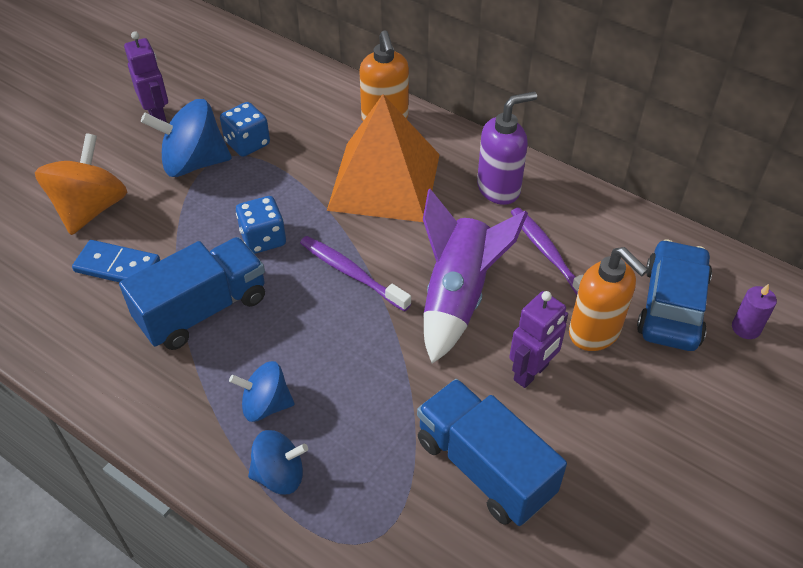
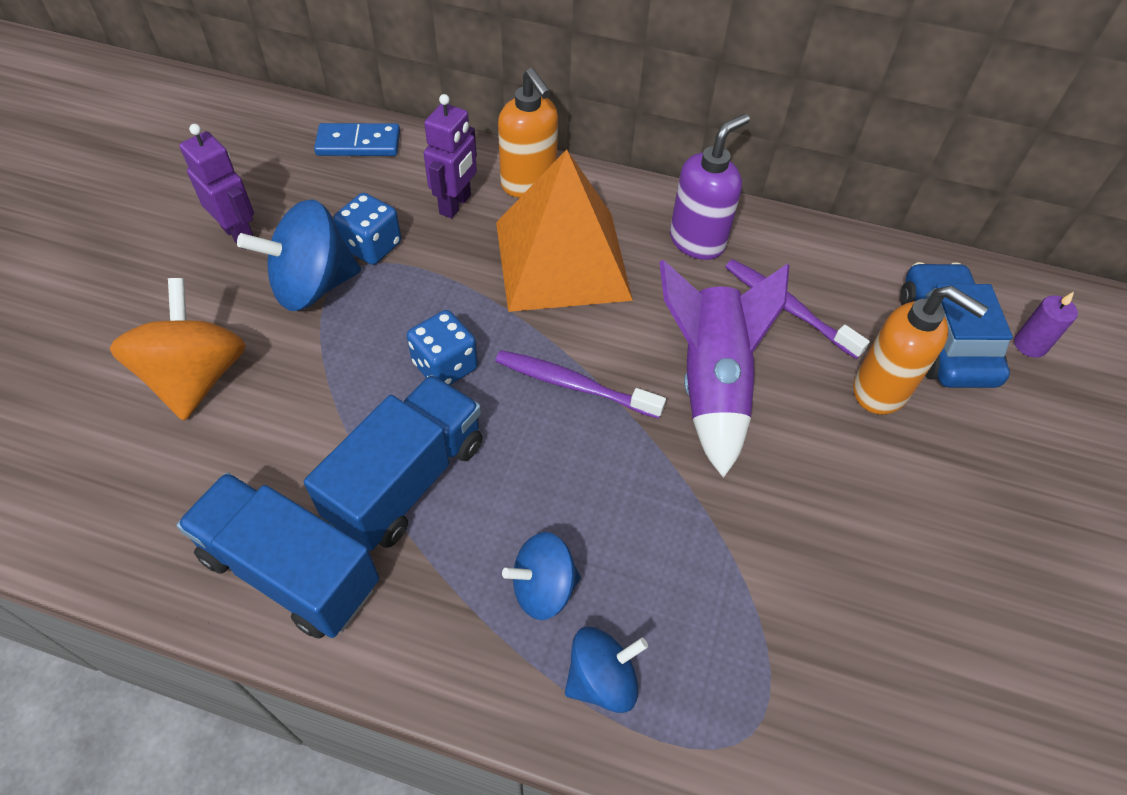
camera: 20 degrees left, 5 degrees up
blue domino [72,240,160,282] -> blue domino moved to [314,123,400,156]
blue truck [417,379,567,526] -> blue truck moved to [176,472,379,639]
purple robot [509,291,568,388] -> purple robot moved to [423,94,477,218]

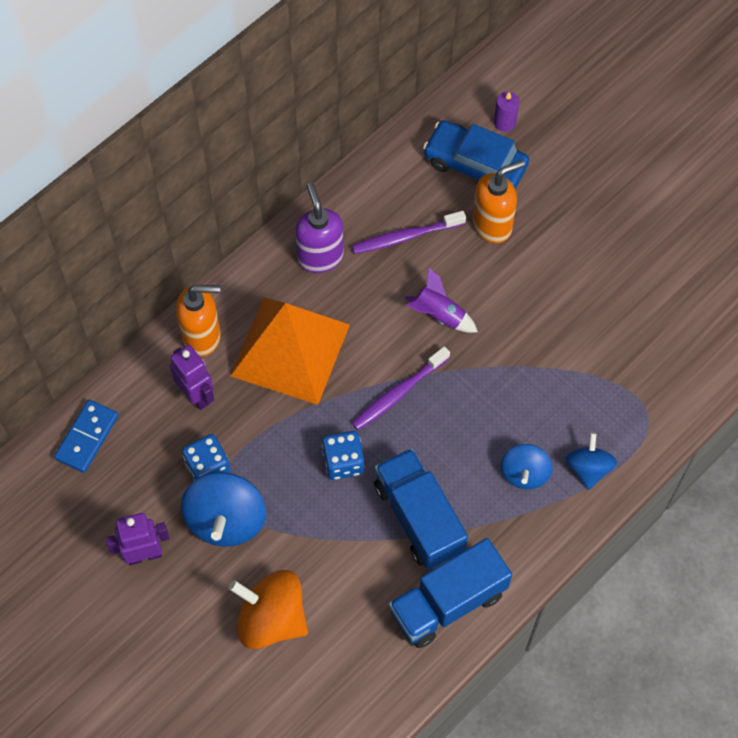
camera: 60 degrees left, 10 degrees up
purple rocket [659,260,789,478] -> purple rocket [404,268,478,333], size x0.57

